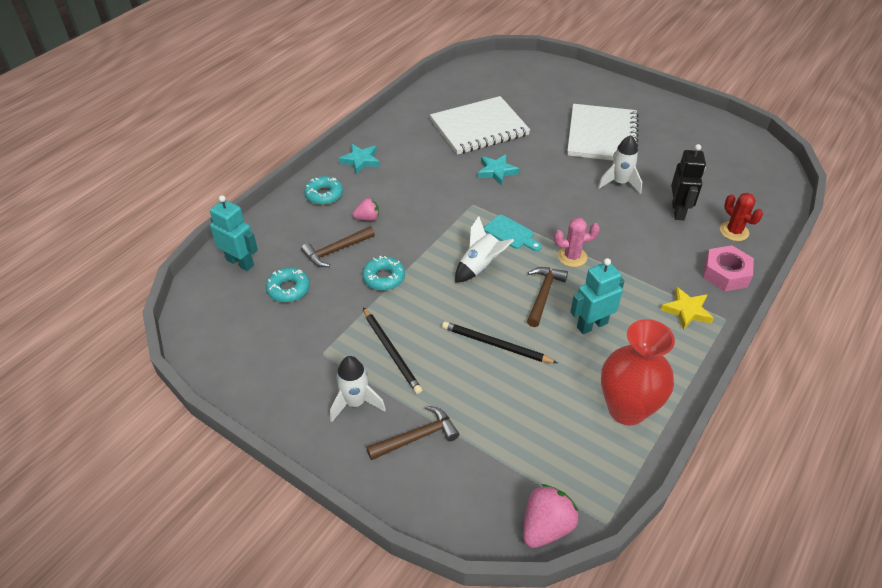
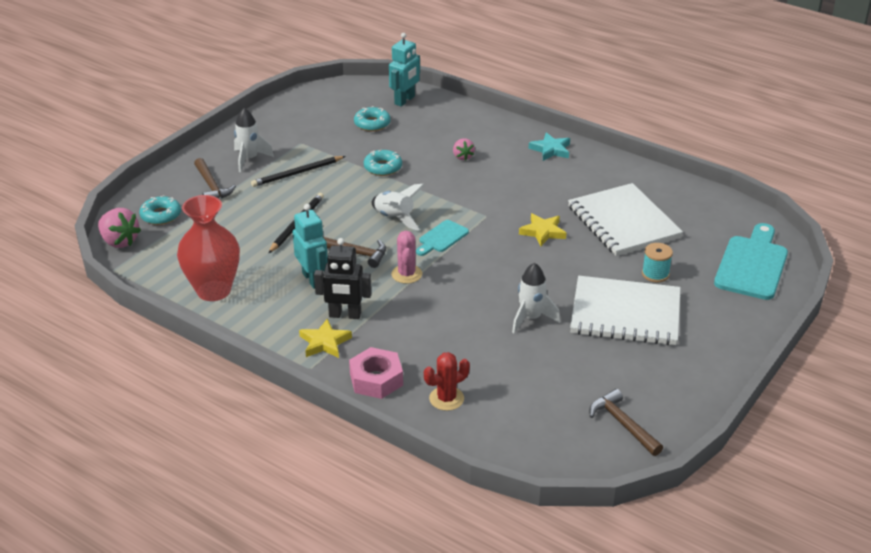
camera: 90 degrees right, 10 degrees down
brown hammer [301,226,375,267] -> brown hammer moved to [589,389,663,456]
turquoise donut [304,176,343,205] -> turquoise donut moved to [139,195,181,225]
turquoise star [478,154,519,186] -> yellow star [519,213,566,247]
black robot [671,144,706,220] -> black robot moved to [314,238,371,319]
none -> turquoise spool [642,243,673,282]
none -> turquoise cutting board [714,223,788,300]

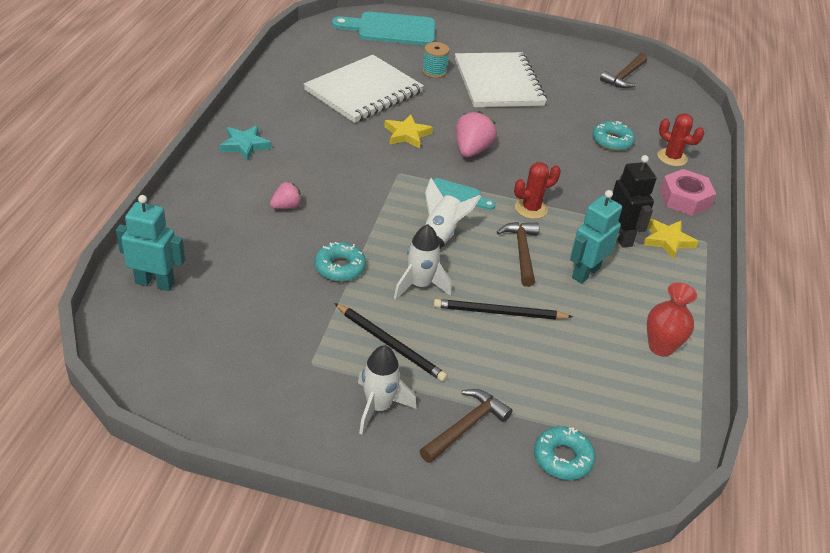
camera: 115 degrees left, 5 degrees up
pink strawberry [98,208,141,248] -> pink strawberry moved to [456,111,497,157]
red vase [177,195,240,301] -> red vase [647,283,697,357], size x0.61
turquoise donut [354,106,391,131] -> turquoise donut moved to [593,121,635,151]
pink cactus [391,231,422,284] -> red cactus [514,162,561,219]
white rocket [512,263,560,333] -> white rocket moved to [394,224,452,300]

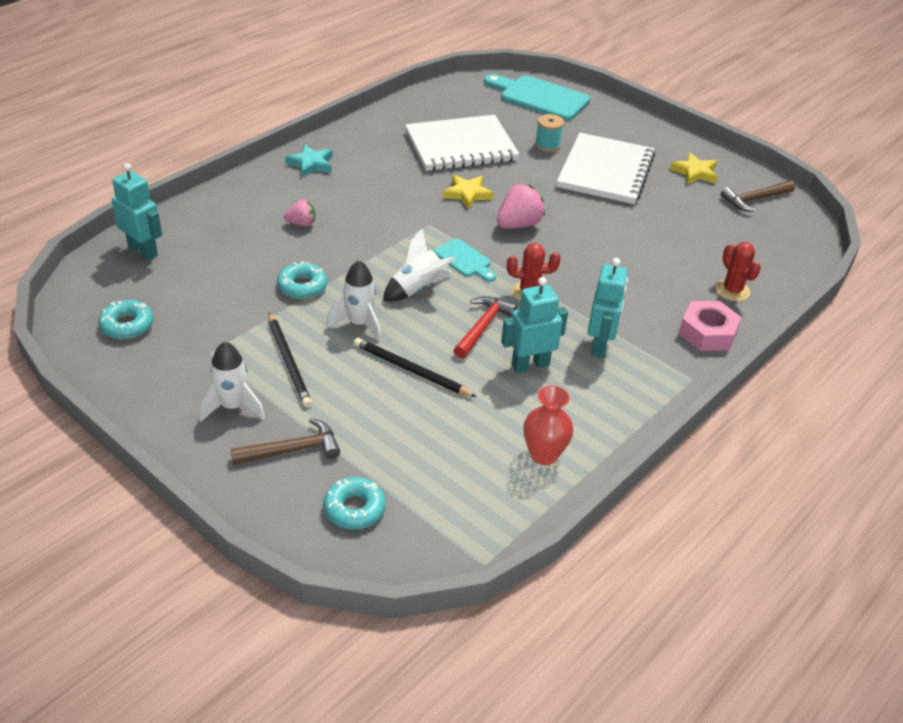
camera: 30 degrees right, 0 degrees up
brown hammer [497,222,539,287] -> red hammer [454,296,517,358]
turquoise donut [593,121,635,151] -> turquoise donut moved to [98,300,153,339]
black robot [611,155,657,248] -> turquoise robot [588,258,628,358]
yellow star [643,219,698,260] -> yellow star moved to [670,152,717,185]

